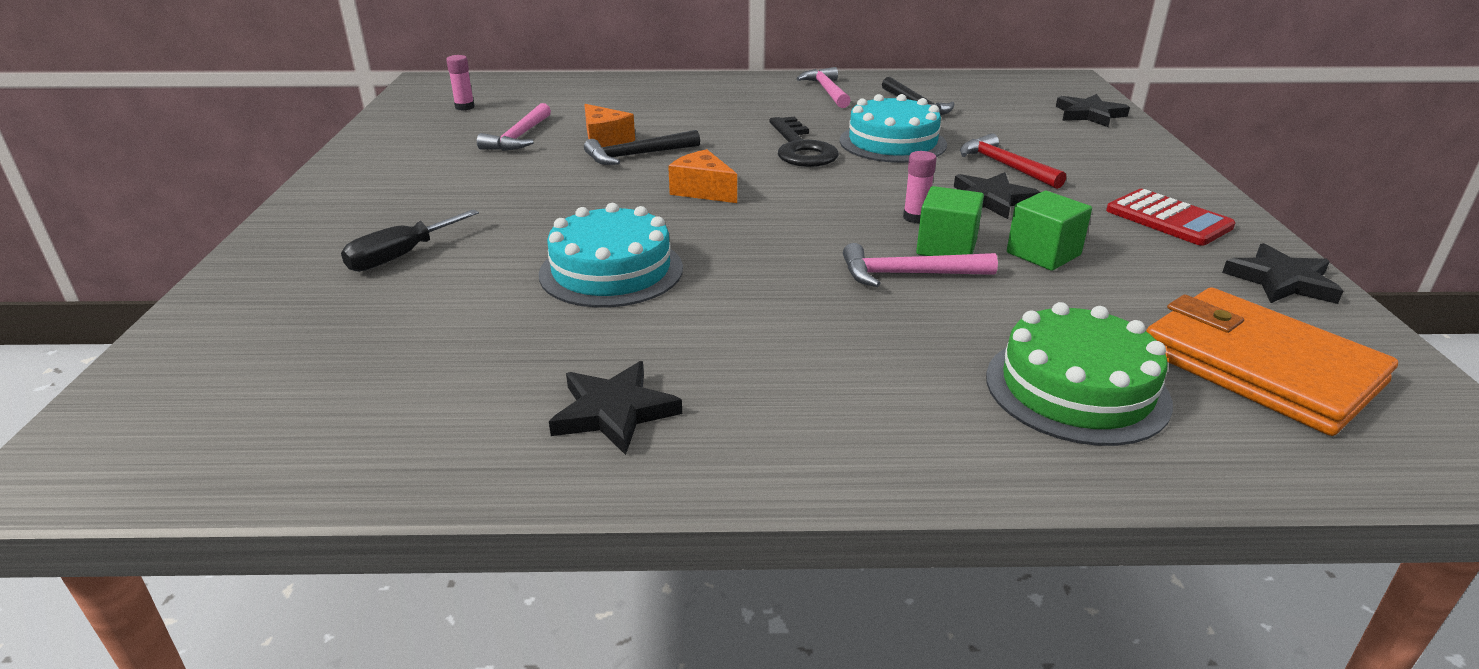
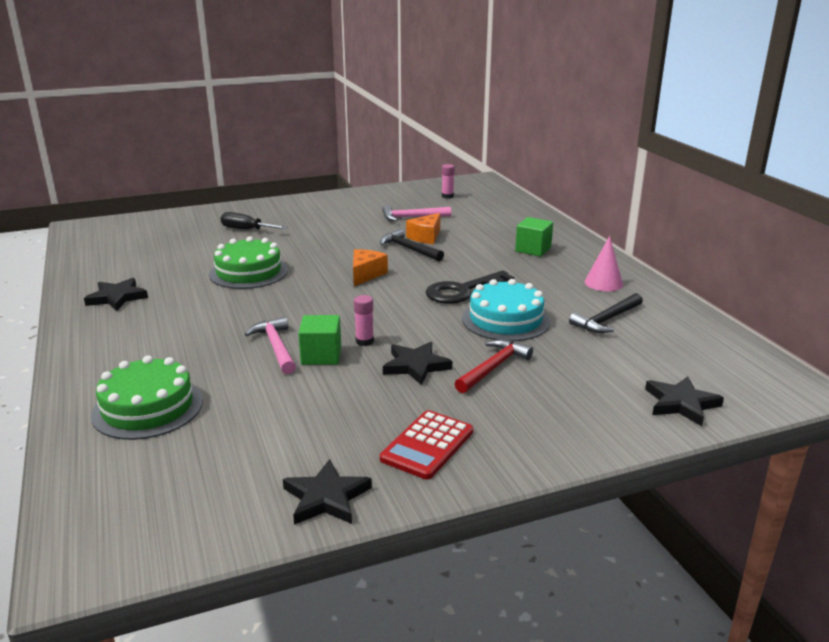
camera: 70 degrees right, 5 degrees down
turquoise cake [539,203,683,308] -> green cake [209,236,288,289]
pink hammer [796,67,851,108] -> pink cone [585,236,623,291]
green cube [1007,191,1092,271] -> green cube moved to [515,217,553,257]
orange wallet [1146,288,1398,436] -> none

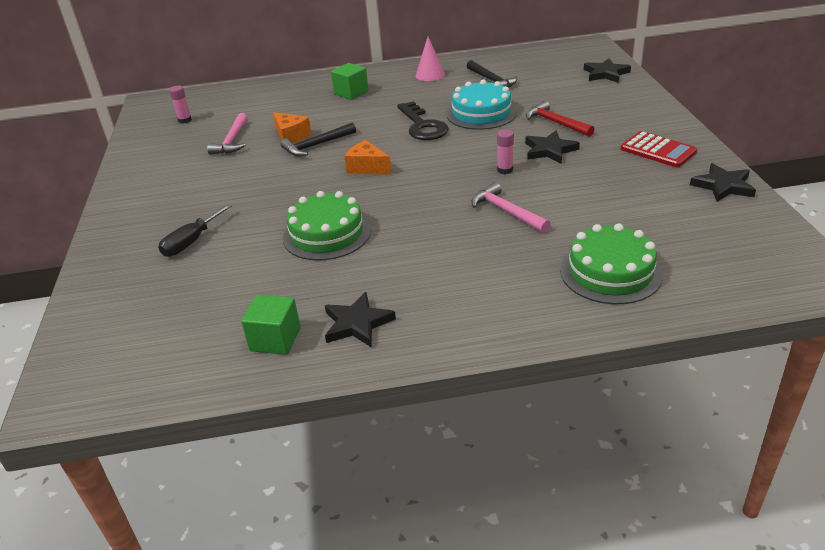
camera: 75 degrees left, 10 degrees up
pink hammer [245,317,296,374] -> pink hammer turned 60 degrees clockwise [471,182,550,233]
green cube [298,315,341,365] -> green cube moved to [241,295,301,355]

